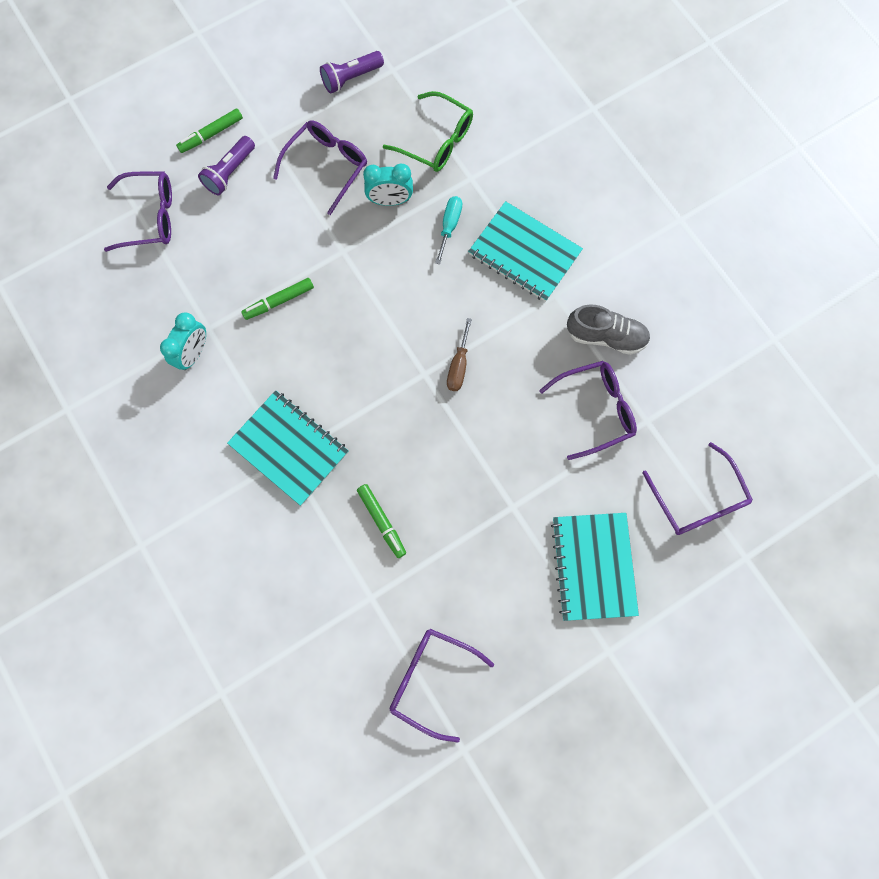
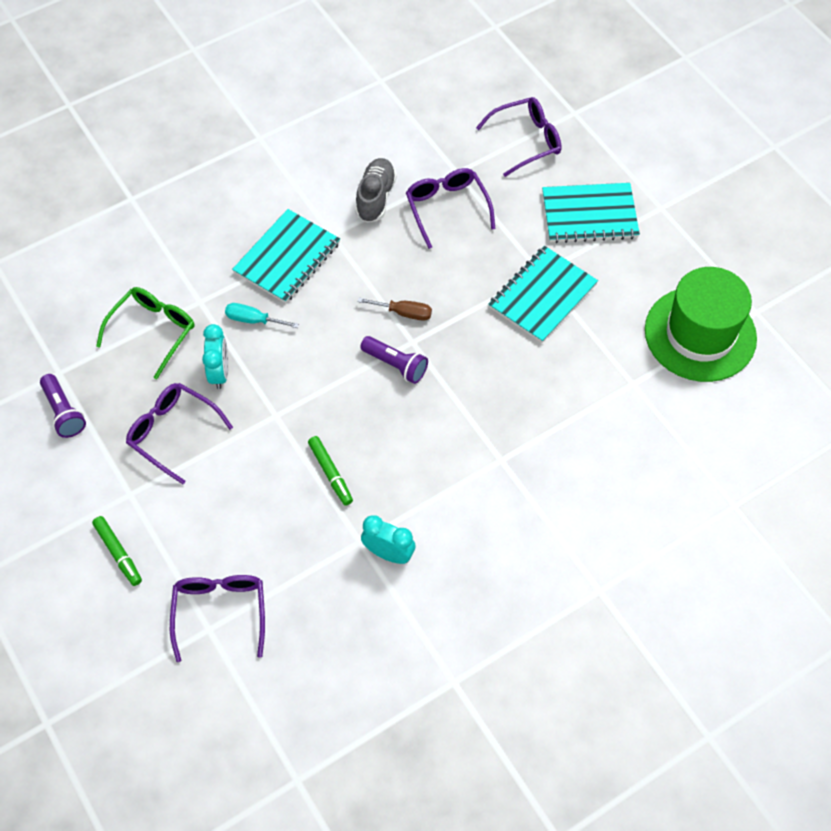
camera: 90 degrees left, 15 degrees down
purple flashlight [198,136,255,195] -> purple flashlight moved to [360,336,428,384]
turquoise notebook [227,390,348,506] -> turquoise notebook moved to [489,246,598,343]
green marker [357,484,406,558] -> none
purple glasses [390,629,494,742] -> green hat [645,267,757,382]

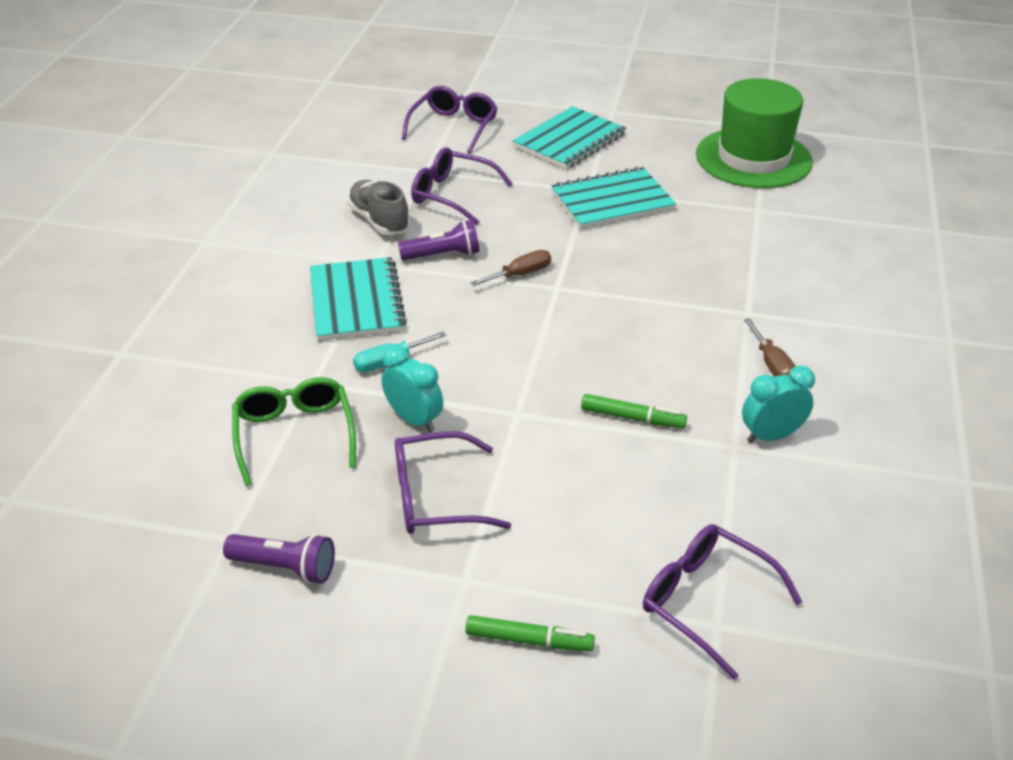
camera: 45 degrees left, 20 degrees down
purple flashlight [360,336,428,384] -> purple flashlight moved to [398,220,479,261]
turquoise notebook [489,246,598,343] -> turquoise notebook turned 75 degrees clockwise [551,167,676,229]
none -> brown screwdriver [744,318,796,377]

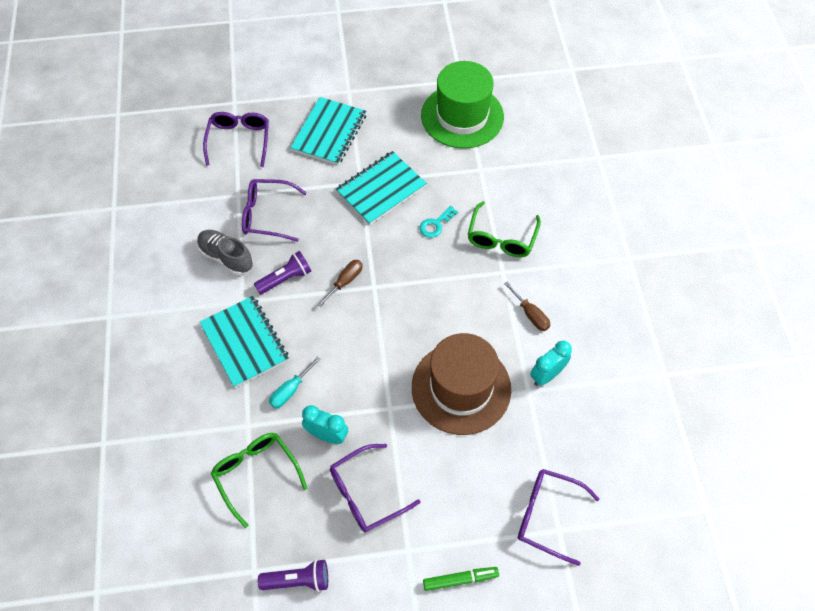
camera: 20 degrees left, 20 degrees up
green marker [581,394,687,428] -> brown hat [412,333,511,435]
none -> turquoise key [420,206,458,238]
none -> green glasses [468,201,541,257]

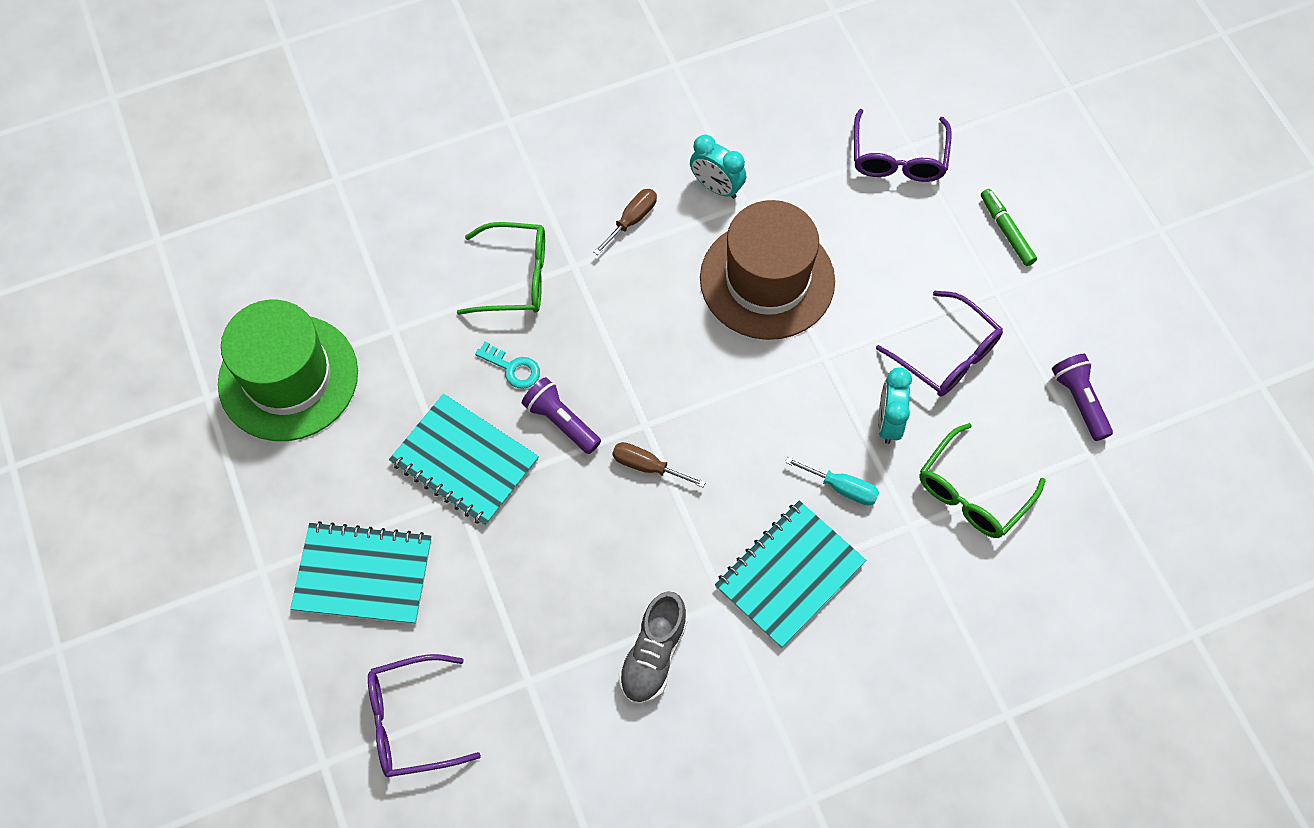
camera: 105 degrees left, 5 degrees up
purple glasses [242,179,307,242] -> none
purple flashlight [254,251,311,294] -> purple flashlight moved to [522,377,601,454]

